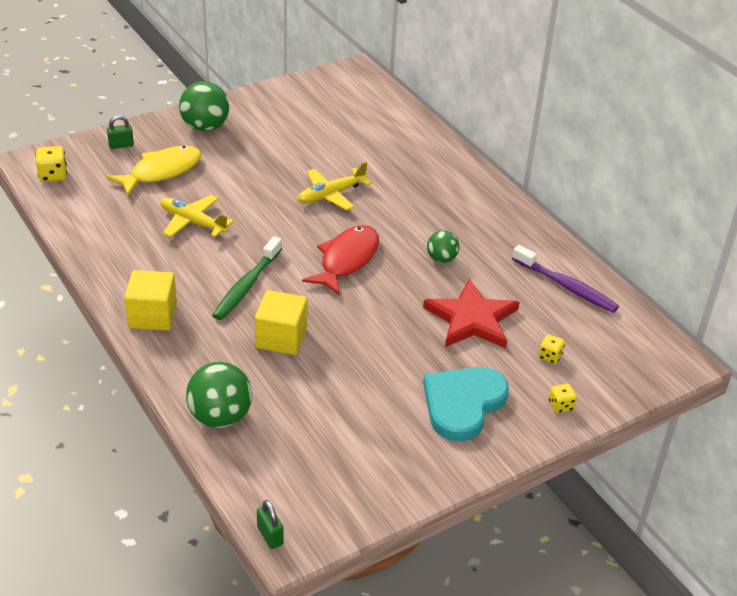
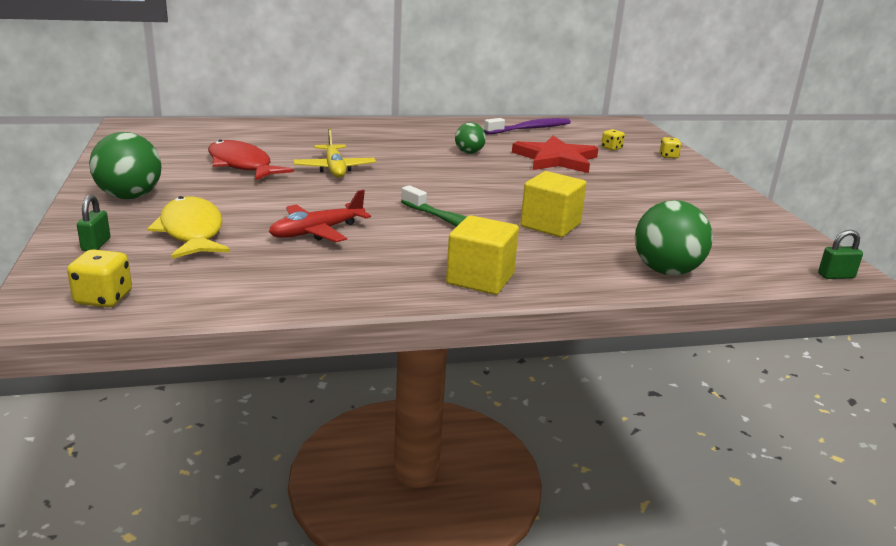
camera: 70 degrees left, 15 degrees down
yellow plane [161,195,234,237] -> red plane [269,190,371,242]
red fish [302,225,379,295] -> red fish moved to [208,140,294,181]
turquoise heart [423,367,509,441] -> none

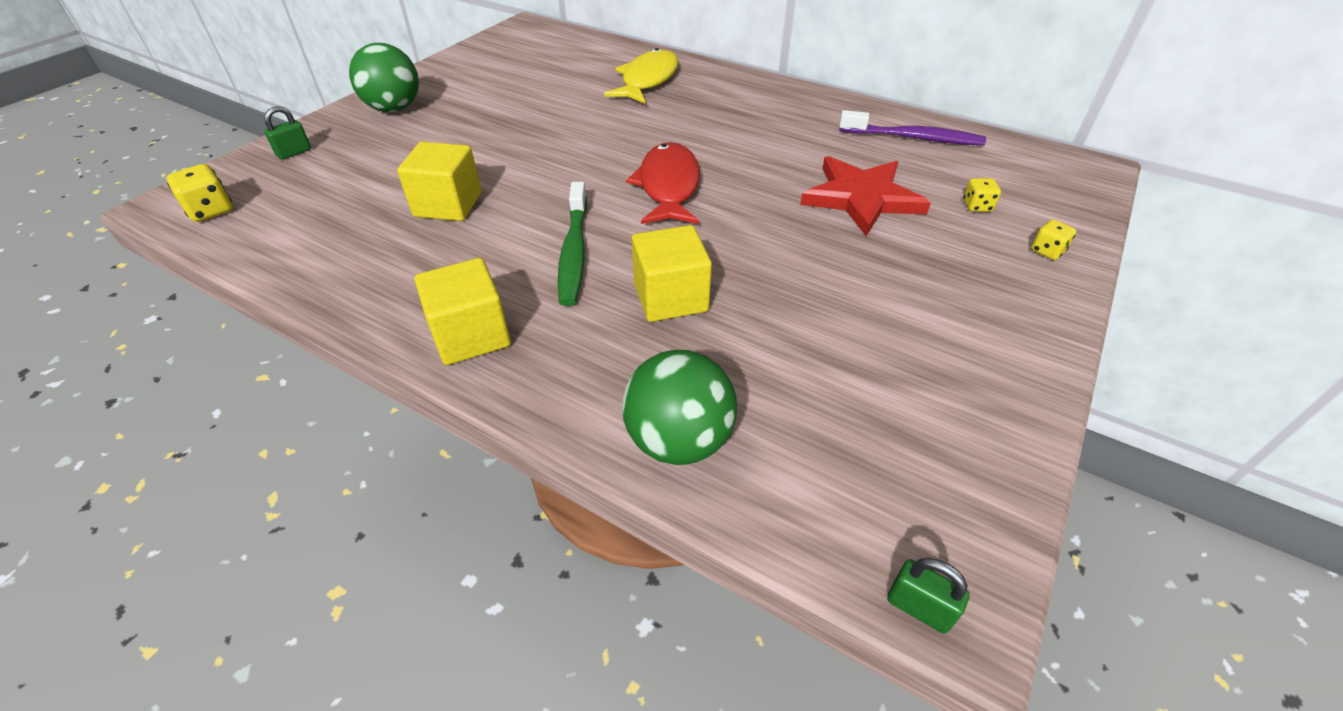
camera: 45 degrees right, 20 degrees up
yellow fish [147,196,230,259] -> yellow fish moved to [604,48,679,104]
red fish [208,140,294,181] -> red fish moved to [626,142,700,224]
red plane [269,190,371,242] -> yellow cube [397,142,481,221]
yellow plane [293,128,376,178] -> none
green ball [455,122,486,154] -> none

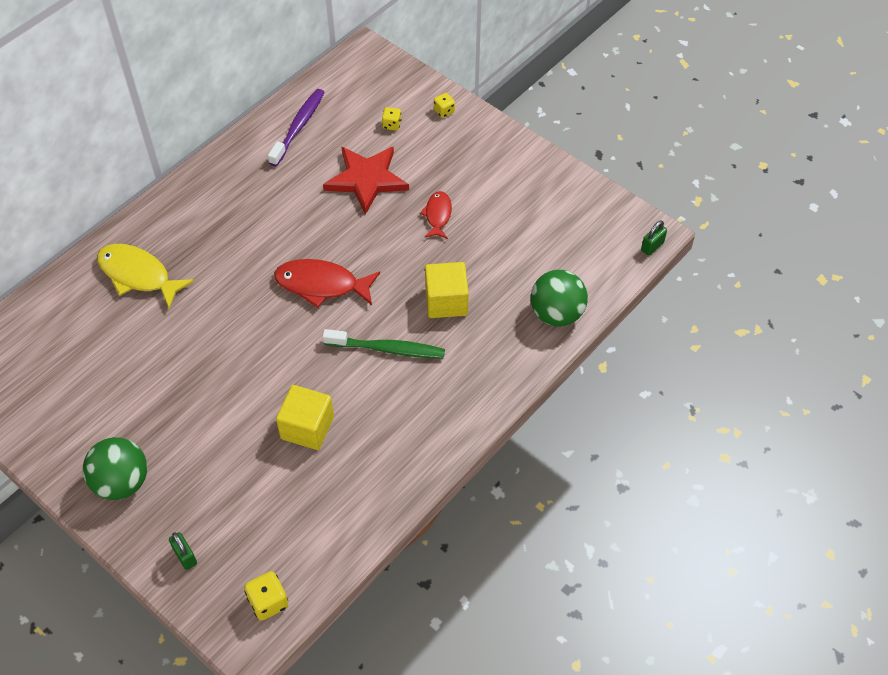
camera: 80 degrees left, 10 degrees up
yellow cube [414,258,511,365] -> none
none -> red fish [420,191,452,239]

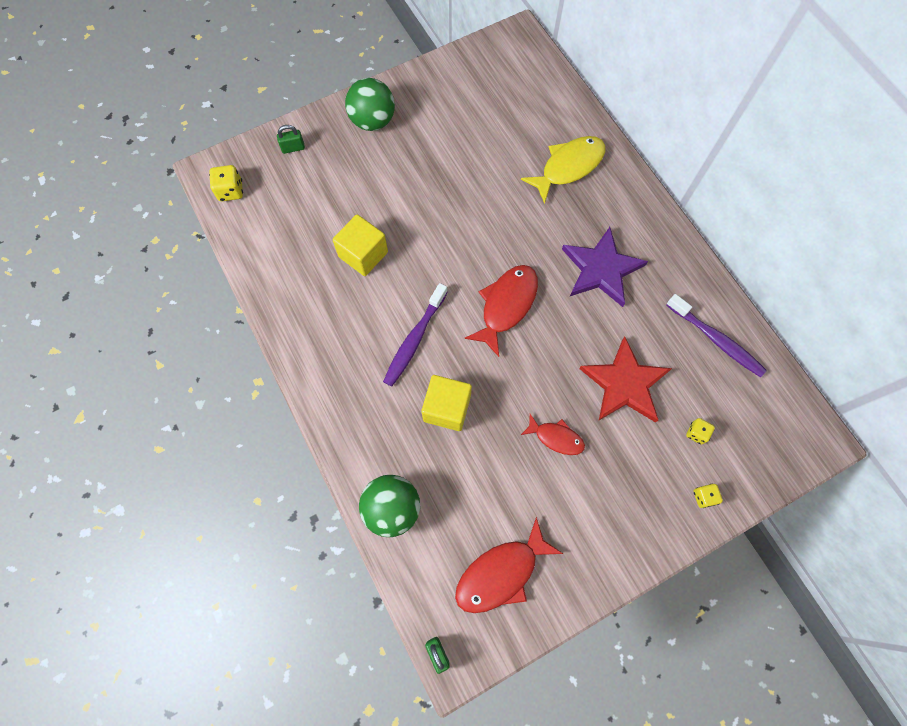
camera: 110 degrees right, 15 degrees up
green toothbrush [323,329,445,358] -> purple toothbrush [383,283,448,387]
none -> red fish [455,517,563,613]
none -> purple star [562,227,648,307]

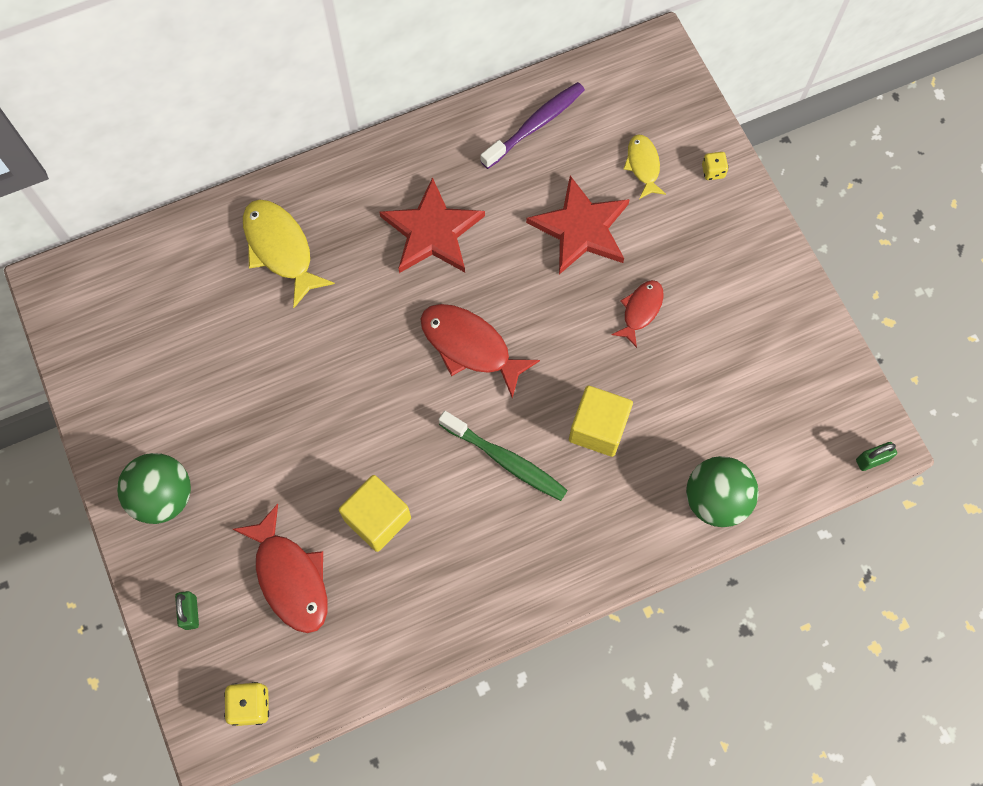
camera: 85 degrees left, 0 degrees up
purple toothbrush [383,283,448,387] -> green toothbrush [439,411,568,501]
red fish [455,517,563,613] -> red fish moved to [233,504,328,633]
purple star [562,227,648,307] -> red star [379,177,485,273]
yellow dice [686,418,715,445] -> yellow fish [624,135,666,199]

